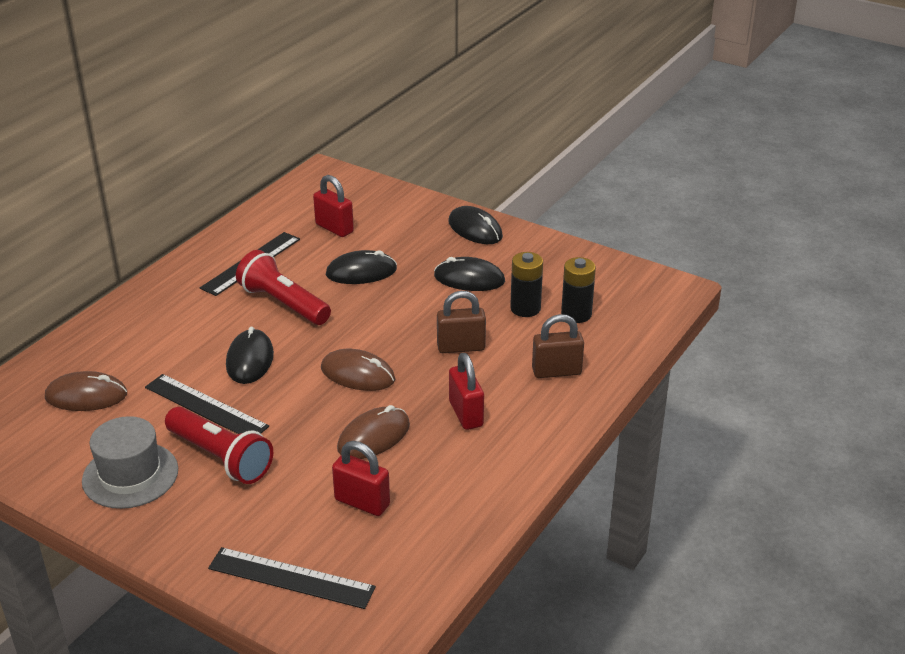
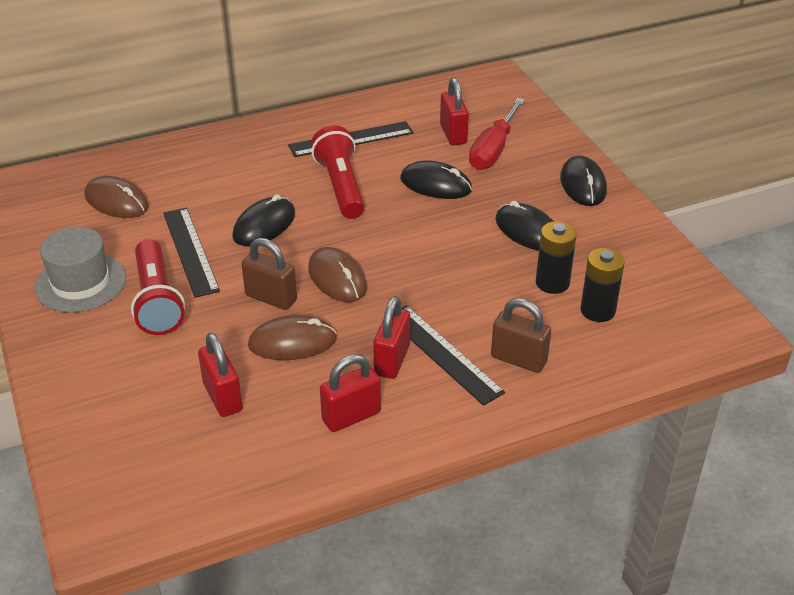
camera: 35 degrees right, 5 degrees up
black ruler [208,547,376,609] -> black ruler moved to [401,305,505,406]
brown padlock [437,291,486,353] -> brown padlock moved to [242,238,297,310]
none -> red padlock [320,354,381,432]
none -> red screwdriver [469,98,525,170]

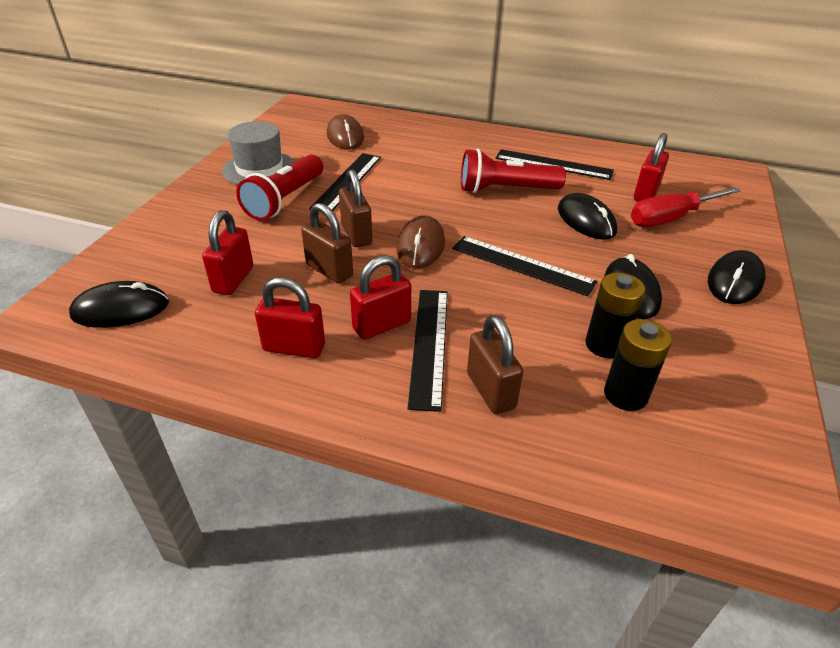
camera: 40 degrees right, 0 degrees up
black mouse [232,194,295,246] -> black mouse moved to [69,281,169,328]
brown mouse [248,315,337,360] -> brown padlock [301,203,353,284]
red flashlight [311,125,365,219] -> red flashlight turned 120 degrees counterclockwise [461,149,566,193]
none -> black ruler [452,236,597,296]

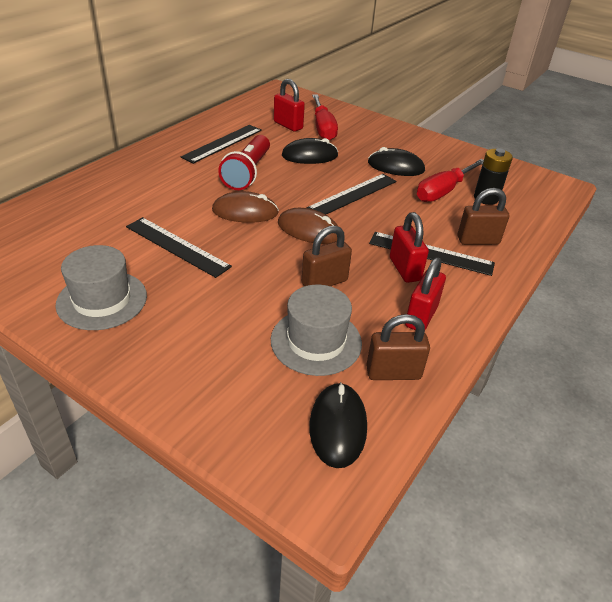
camera: 75 degrees left, 0 degrees up
red padlock [202,210,253,295] -> grey hat [271,285,362,376]
red flashlight [236,154,323,221] -> none
brown mouse [327,114,364,150] -> brown mouse moved to [212,191,279,223]
brown padlock [339,169,372,247] -> brown padlock moved to [366,314,430,380]
black battery [585,273,645,359] -> red screwdriver [417,159,484,202]
black mouse [708,250,766,304] -> none

